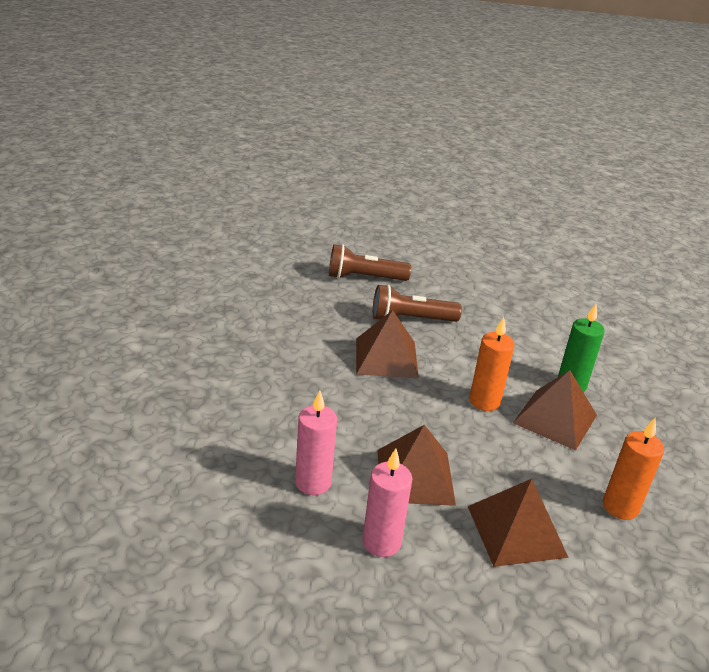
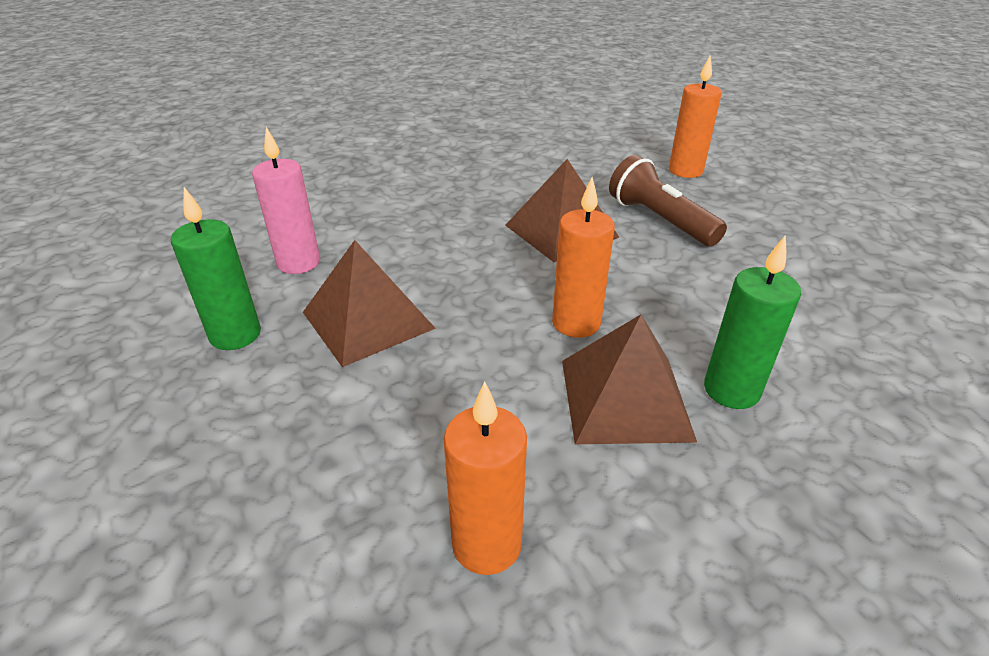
camera: 60 degrees right, 5 degrees up
brown flashlight [329,244,411,281] -> orange candle [669,56,722,178]
pink candle [362,449,412,557] -> green candle [171,187,261,350]
brown pyramid [468,479,569,567] -> none

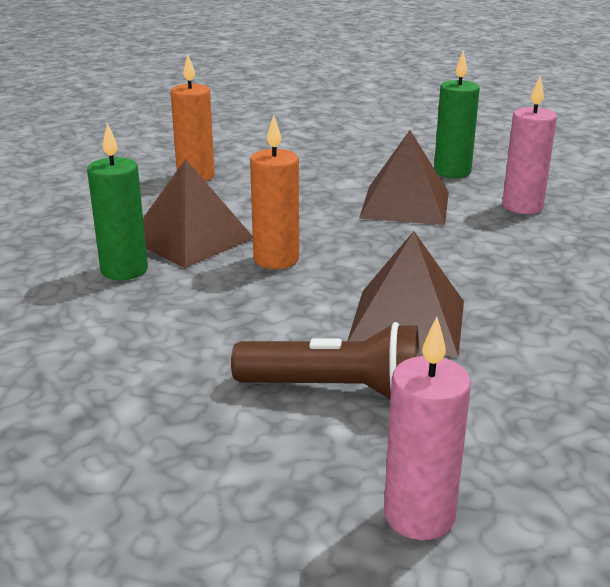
camera: 135 degrees right, 10 degrees down
orange candle [669,56,722,178] -> pink candle [384,317,471,540]

